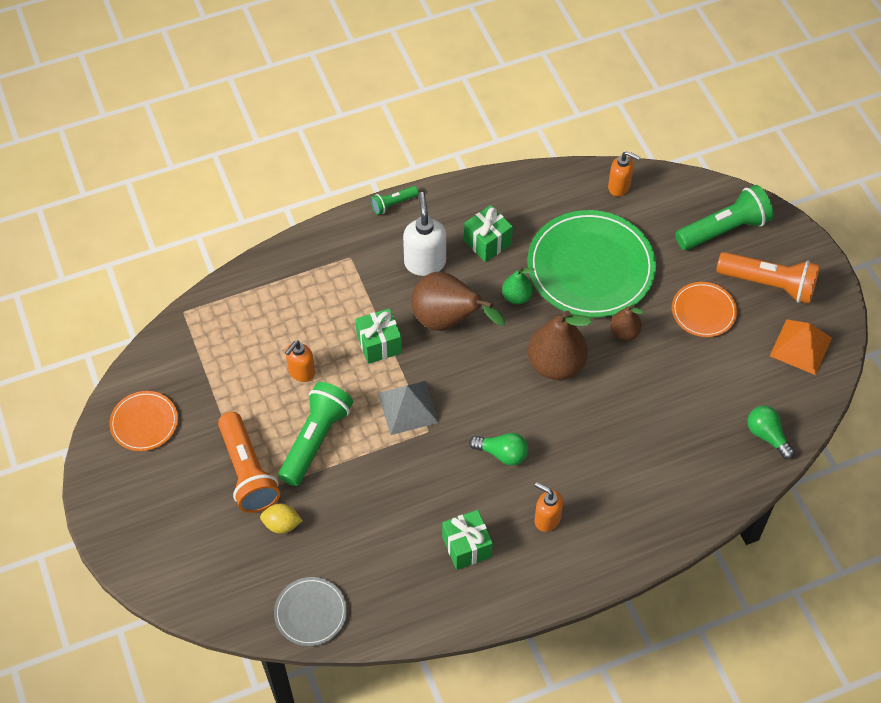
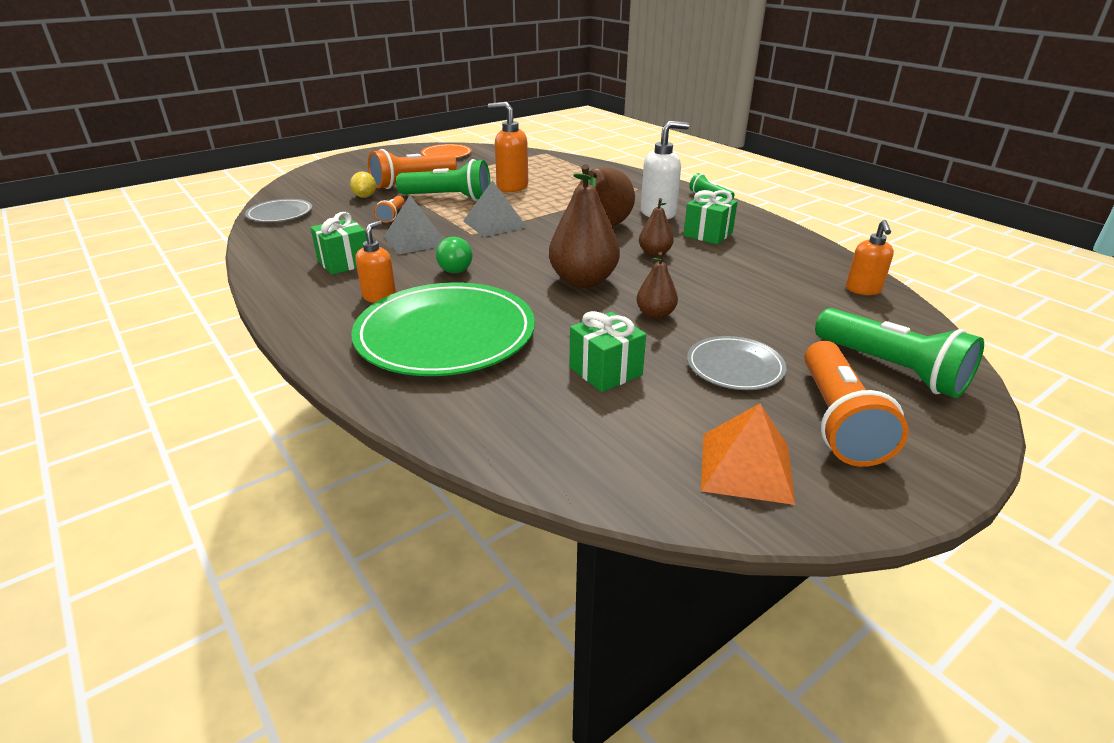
camera: 75 degrees right, 25 degrees down
orange soap dispenser [285,340,315,382] -> orange soap dispenser [488,102,528,192], size x1.51
green gift [355,308,402,364] -> green gift moved to [569,311,646,392]
green pear [502,267,535,304] -> brown pear [639,198,674,257]
green plate [527,210,656,318] -> green plate moved to [351,282,535,376]
orange plate [672,282,737,337] -> grey plate [687,336,786,390]
green light bulb [748,406,795,460] -> none
none -> orange flashlight [374,196,405,223]
none -> grey pyramid [384,195,444,255]

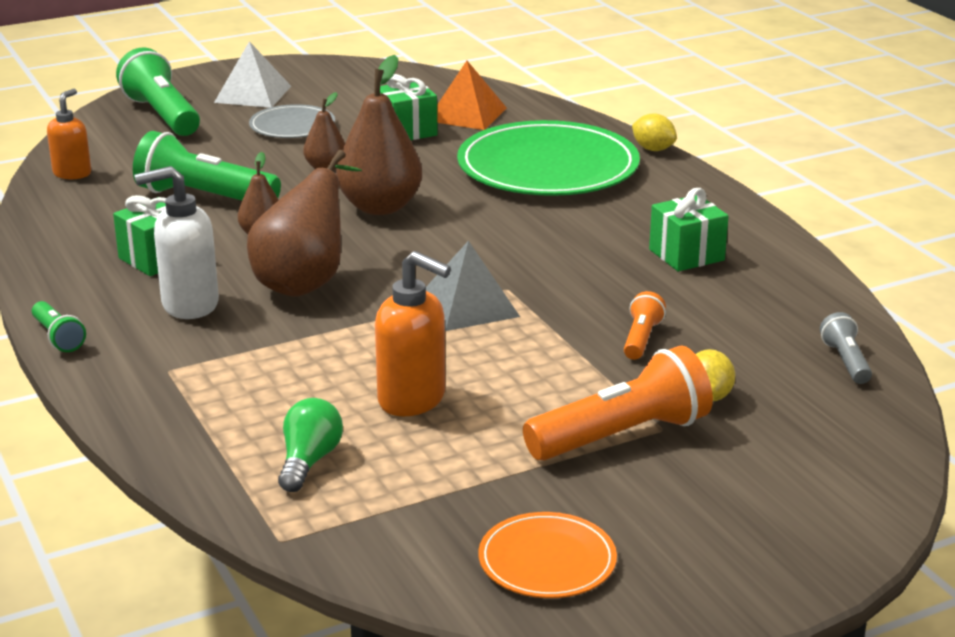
camera: 170 degrees left, 5 degrees down
grey plate [245,199,312,222] -> grey flashlight [820,312,872,384]
orange soap dispenser [355,220,396,303] -> none
grey pyramid [384,195,444,255] -> none
green flashlight [396,159,491,201] -> green flashlight moved to [133,131,281,201]
green light bulb [436,237,473,273] -> green light bulb moved to [278,398,343,492]
orange pyramid [701,404,795,505] -> orange pyramid moved to [437,61,507,130]
orange flashlight [804,341,909,467] -> white pyramid [214,41,291,108]
none -> yellow lemon [632,113,677,151]

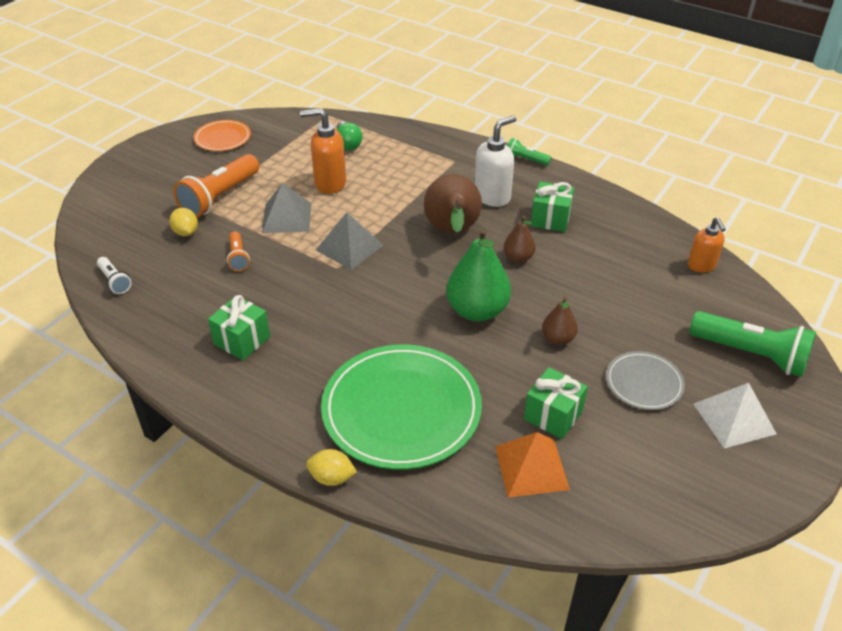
camera: 150 degrees right, 15 degrees up
green flashlight [133,131,281,201] -> none
brown pear [336,55,422,215] -> green pear [446,228,511,321]
grey flashlight [820,312,872,384] -> white flashlight [97,257,132,294]
none -> grey pyramid [262,183,311,233]

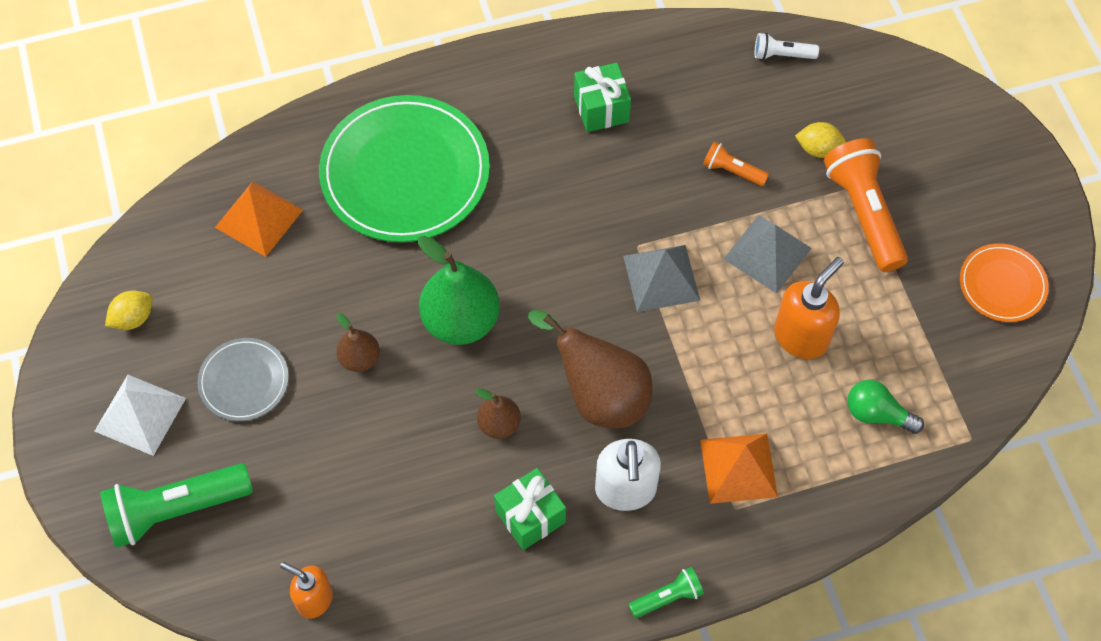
camera: 130 degrees right, 20 degrees up
yellow lemon [306,449,357,486] -> yellow lemon moved to [105,291,153,330]
green gift [524,367,588,439] -> none
none -> orange pyramid [700,434,778,504]

